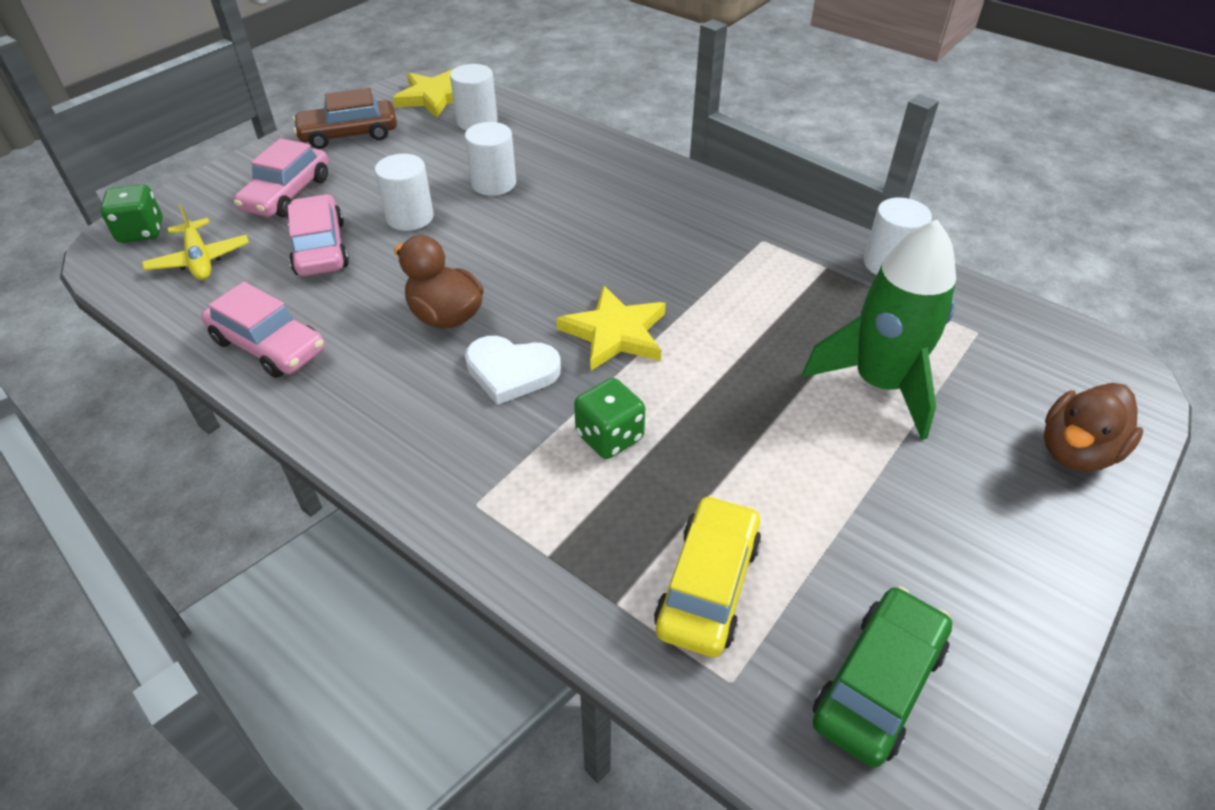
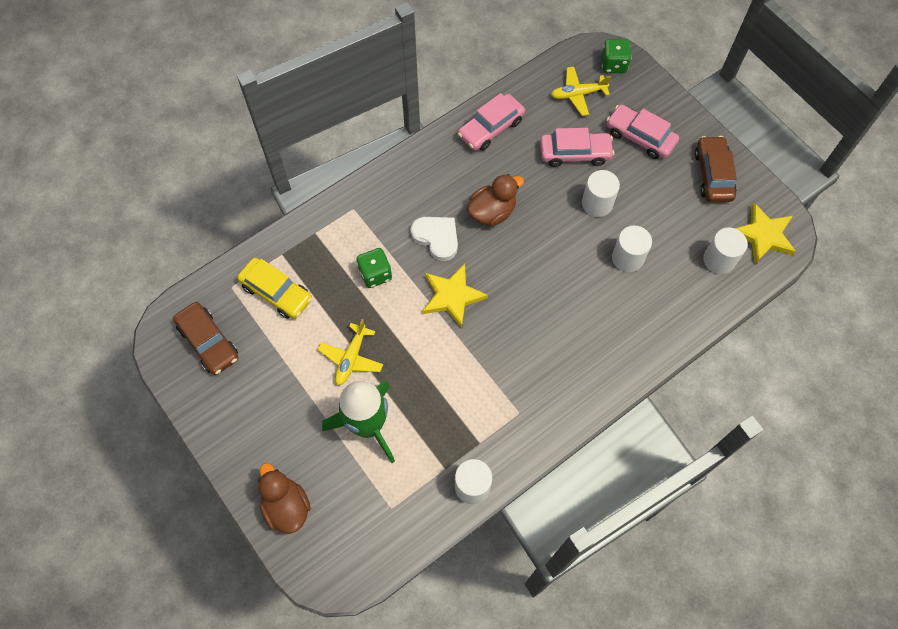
camera: 105 degrees right, 20 degrees up
white heart [465,336,561,405] -> white heart turned 105 degrees clockwise [410,217,458,261]
green car [813,586,952,768] -> brown car [173,302,238,375]
none -> yellow plane [318,319,383,385]

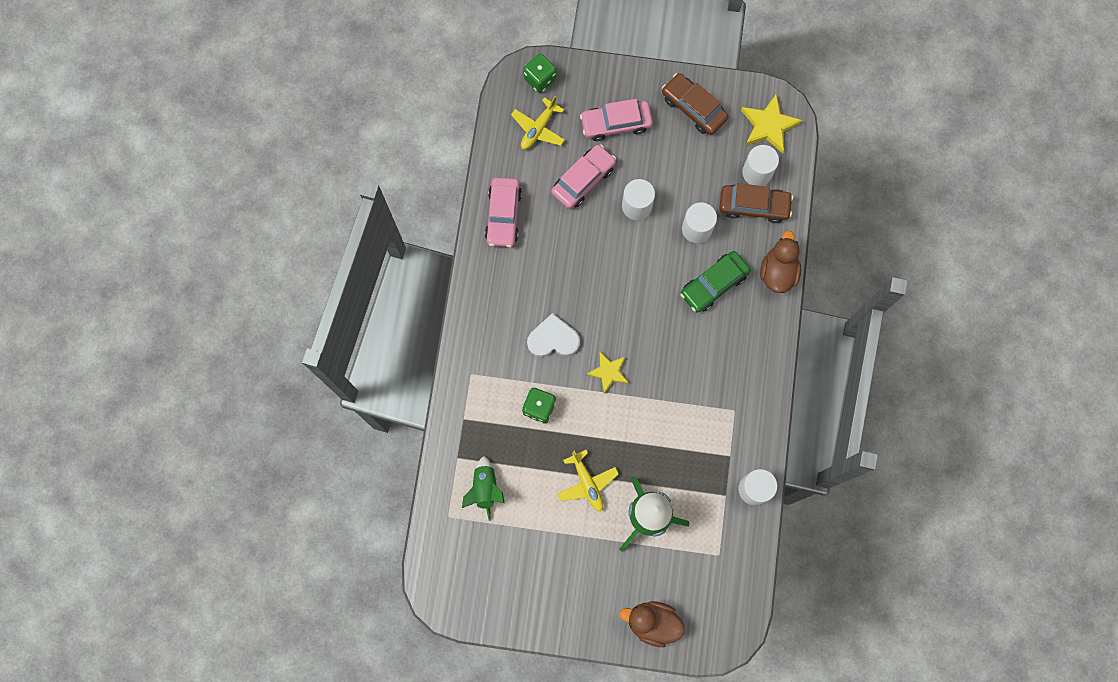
camera: 45 degrees left, 10 degrees up
brown car [173,302,238,375] -> brown car moved to [719,183,793,223]
yellow car [237,258,312,319] -> green rocket [462,456,504,521]
yellow star [422,264,488,328] -> yellow star [586,352,629,394], size x0.67
brown duck [467,174,524,226] -> brown duck moved to [760,231,801,293]
none -> green car [680,251,750,313]

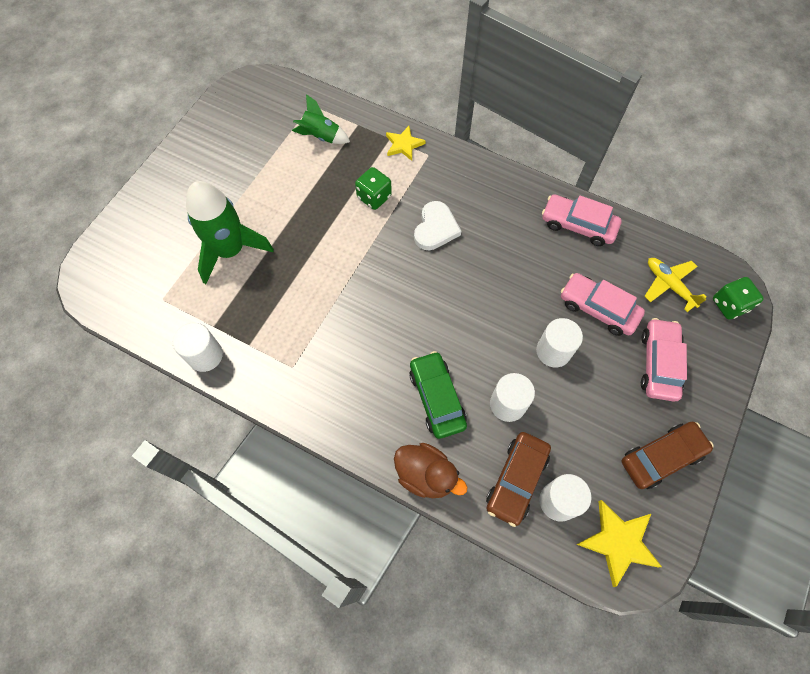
camera: 110 degrees right, 10 degrees down
pink car [551,144,616,209] -> pink car turned 150 degrees clockwise [561,273,645,336]
yellow plane [557,450,619,512] -> none
yellow star [586,352,629,394] -> yellow star moved to [386,126,426,161]
brown duck [619,601,685,647] -> none

